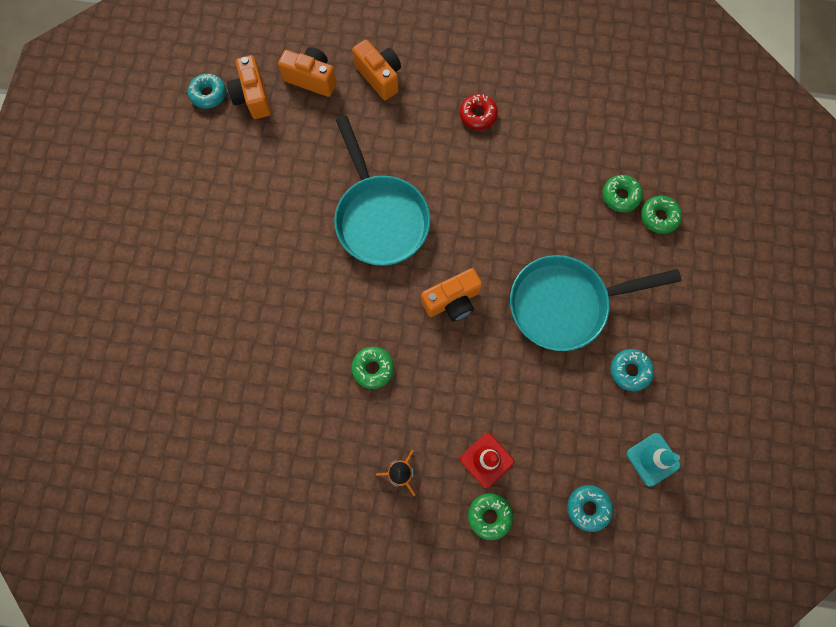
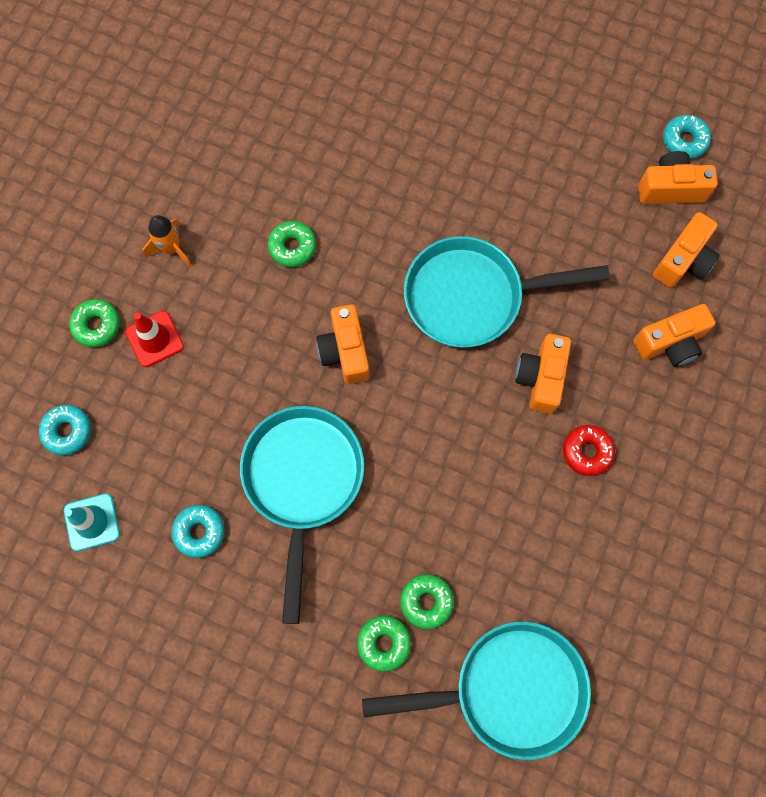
camera: 105 degrees right, 0 degrees up
none -> turquoise pan [362,622,591,760]
none -> orange camera [515,334,571,414]

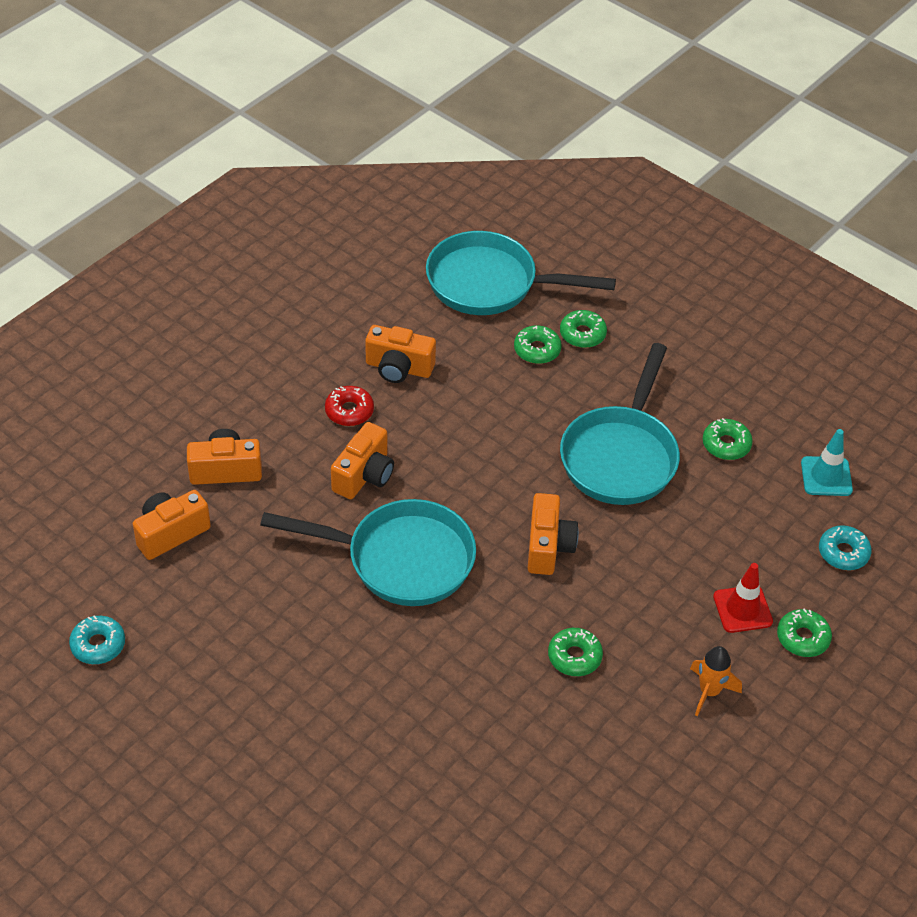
camera: 165 degrees left, 25 degrees down
turquoise donut [171,505,225,558] -> green donut [703,418,753,460]
orange camera [638,151,717,204] -> orange camera moved to [365,325,436,383]

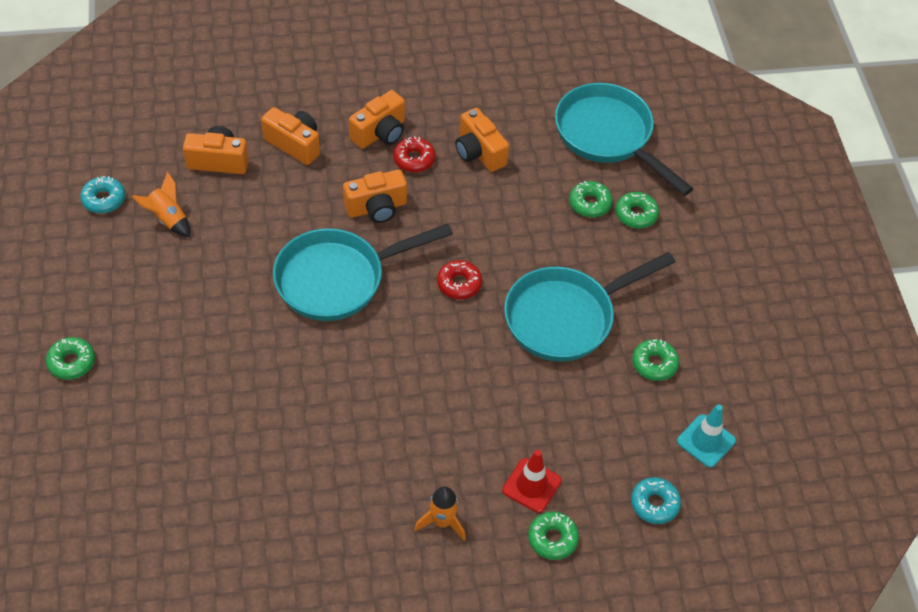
camera: 40 degrees right, 5 degrees up
turquoise pan [260,499,476,606] -> turquoise pan turned 105 degrees clockwise [273,224,453,321]
orange camera [528,493,579,575] -> orange camera moved to [349,90,405,149]
green donut [548,628,603,676] -> green donut moved to [46,337,95,380]
none -> orange rocket [132,172,190,237]
none -> red donut [437,260,482,299]

